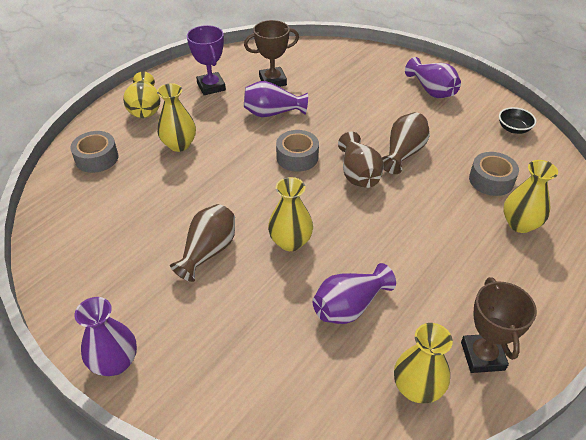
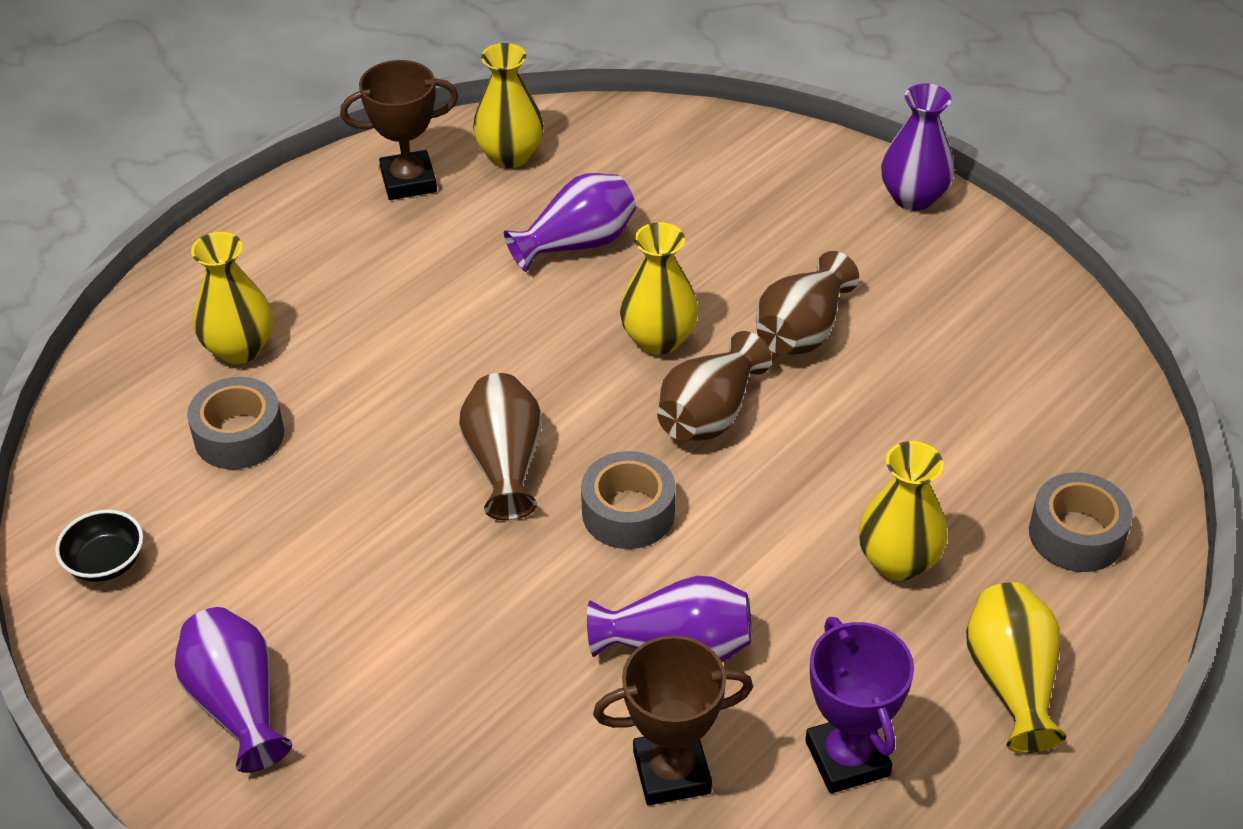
camera: 175 degrees left, 0 degrees up
brown vase [382,112,430,174] -> brown vase moved to [657,331,772,441]
brown trophy [461,277,537,373] -> brown trophy turned 75 degrees clockwise [340,60,459,200]

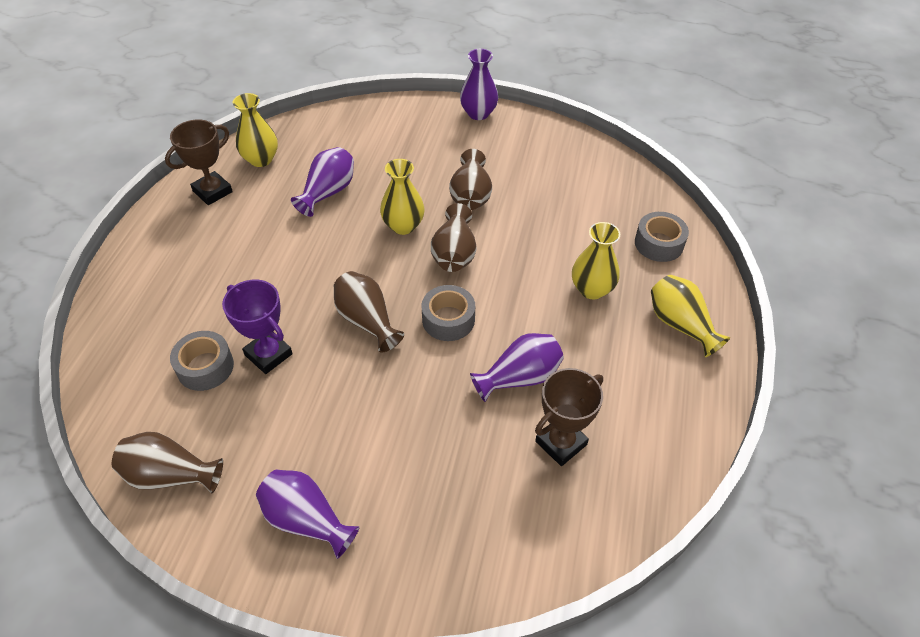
camera: 30 degrees left, 5 degrees up
black bowl [55,510,143,582] -> brown vase [112,432,223,494]
yellow vase [191,232,273,364] -> none
purple trophy [805,617,914,794] -> purple trophy moved to [222,279,293,374]

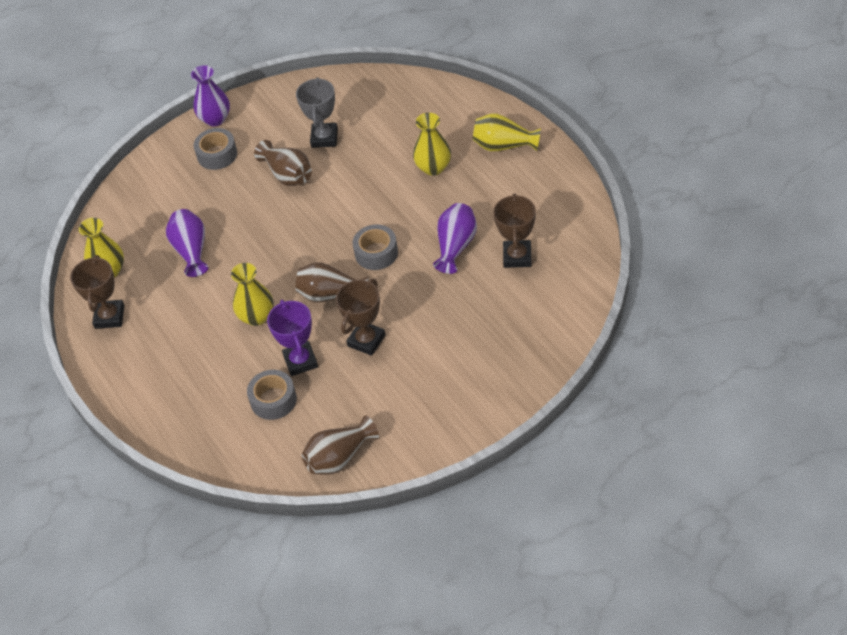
camera: 40 degrees left, 0 degrees up
purple trophy [222,279,293,374] -> purple trophy turned 75 degrees clockwise [267,300,318,376]
purple vase [256,470,360,559] -> none
yellow vase [380,159,425,235] -> yellow vase moved to [231,263,274,326]
brown vase [431,203,477,272] -> none
grey tape [635,212,689,262] -> grey tape moved to [194,128,237,170]
none -> grey trophy [296,77,338,148]
none -> brown trophy [336,279,385,356]

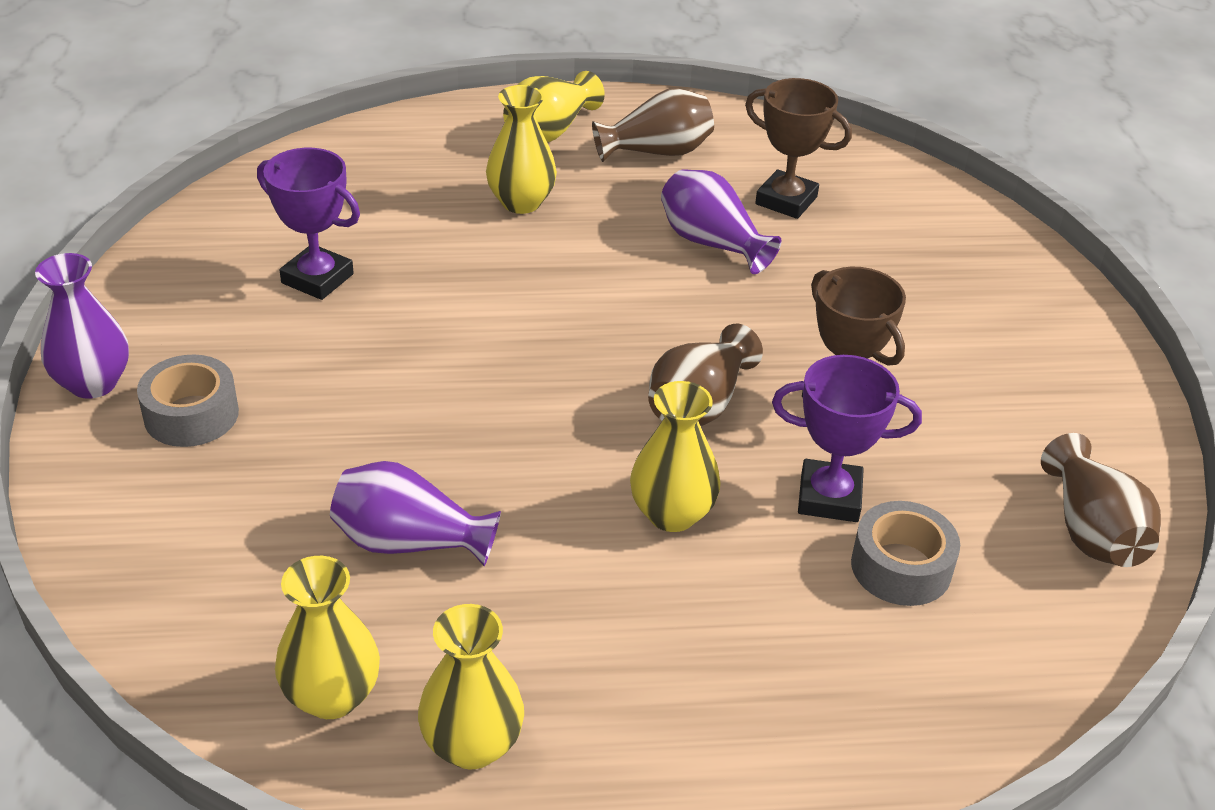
camera: 70 degrees left, 10 degrees down
brown trophy [70,255,125,329] -> yellow vase [418,604,524,769]
brown vase [254,140,312,186] -> brown vase moved to [592,88,714,162]
grey trophy [296,77,338,148] -> purple trophy [257,148,360,300]
grey tape [353,225,398,270] -> none

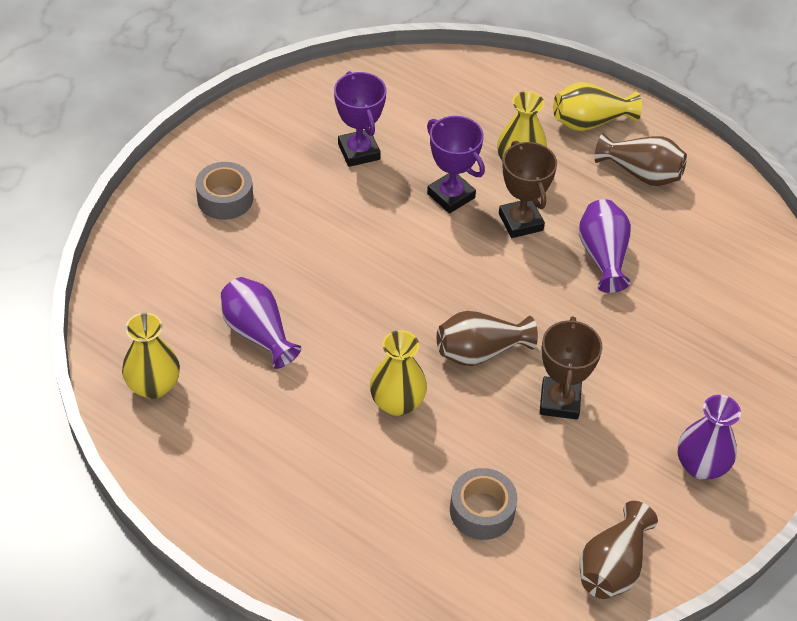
camera: 40 degrees right, 10 degrees up
purple vase [35,253,129,399] -> purple vase moved to [678,395,741,480]
yellow vase [418,604,524,769] -> none
brown trophy [745,78,852,219] -> brown trophy moved to [499,141,557,238]
purple trophy [772,355,922,522] -> purple trophy moved to [427,116,485,213]

